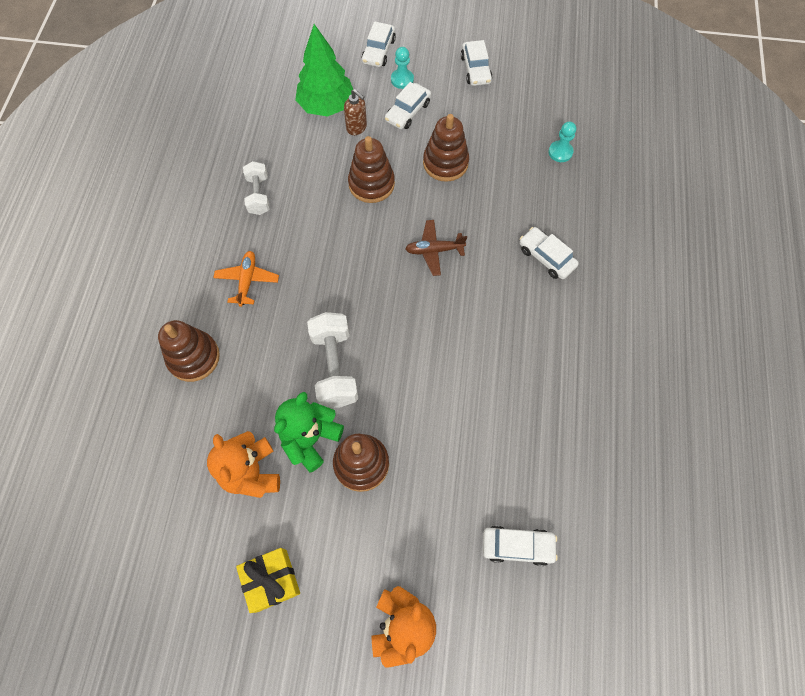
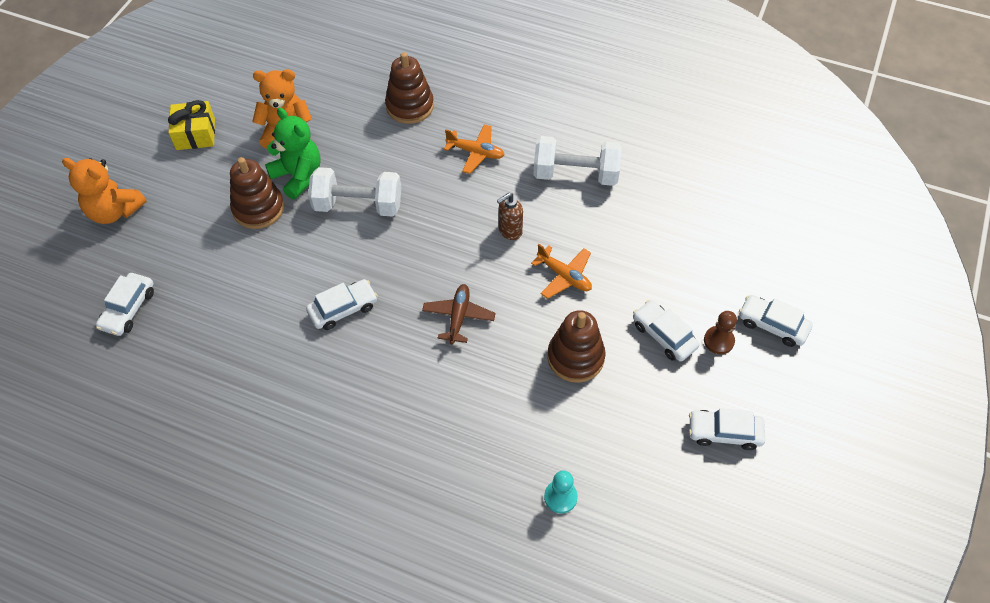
camera: 105 degrees right, 10 degrees down
white dumbbell [243,161,270,215] -> white dumbbell [533,136,622,186], size x1.58
green tree [295,24,353,117] -> none
brown soap dispenser [344,89,367,135] -> brown soap dispenser moved to [497,193,523,240]
brown stacking toy [348,136,395,203] -> orange plane [531,244,592,299]
turquoise pawn [391,47,414,89] -> brown pawn [704,311,737,354]
white car [519,227,579,279] -> white car moved to [306,279,378,330]

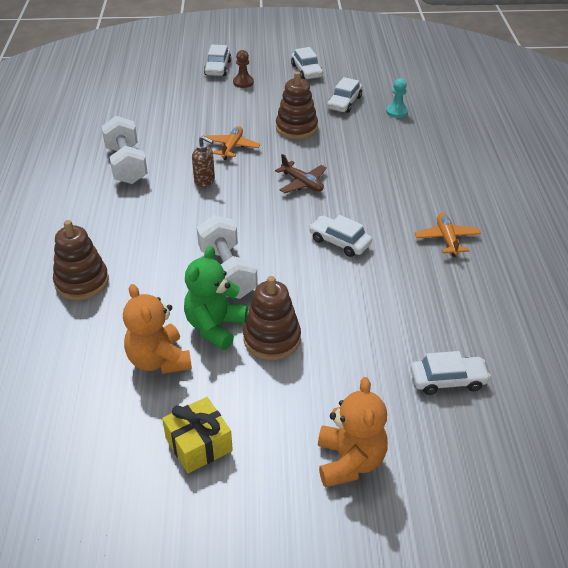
camera: 115 degrees left, 15 degrees down
brown plane [422,284,495,344] -> brown plane turned 120 degrees counterclockwise [275,154,327,193]
orange plane [444,124,504,174] -> orange plane moved to [415,213,481,257]
white car [633,300,700,362] -> white car moved to [327,77,362,113]

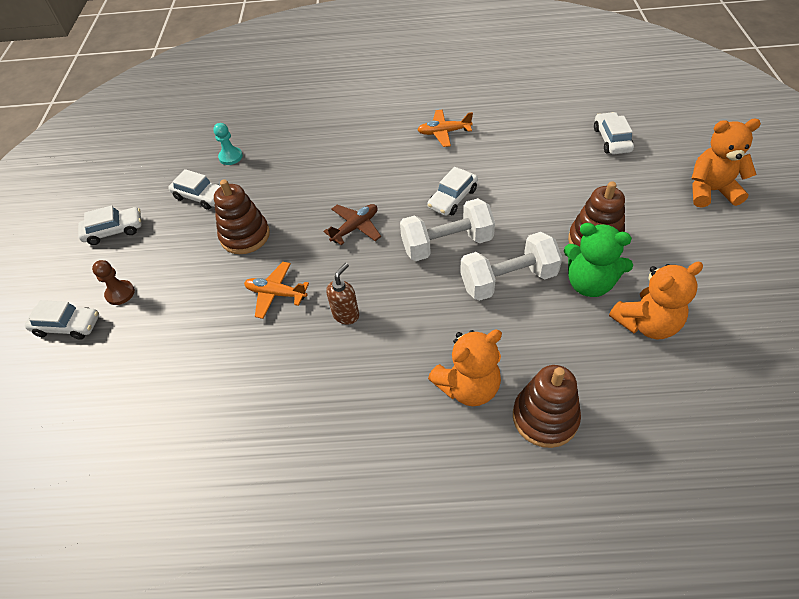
camera: 85 degrees left, 10 degrees up
white dumbbell [101,116,148,184] -> white dumbbell moved to [400,198,495,261]
yellow gift [162,397,233,473] -> none
none -> orange teddy bear [428,330,502,406]

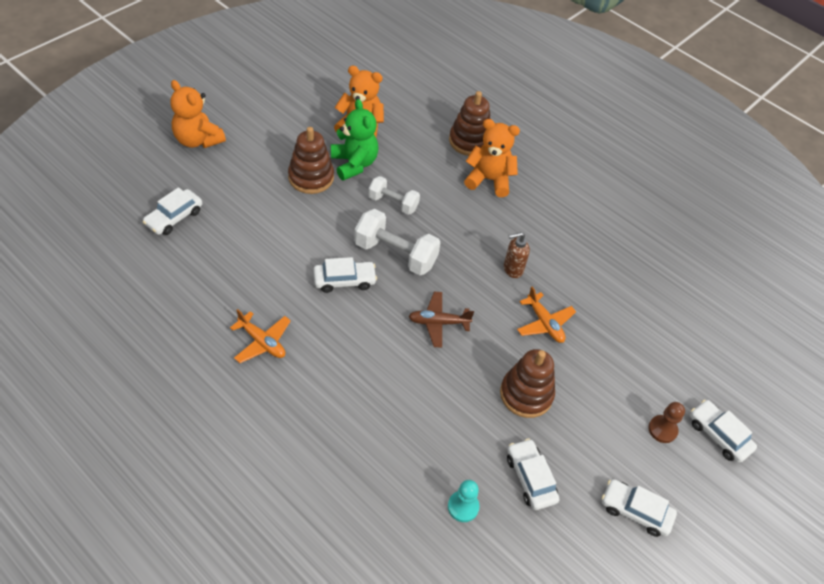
camera: 145 degrees left, 0 degrees up
white dumbbell [460,232,562,301] -> white dumbbell [368,176,420,215], size x0.63

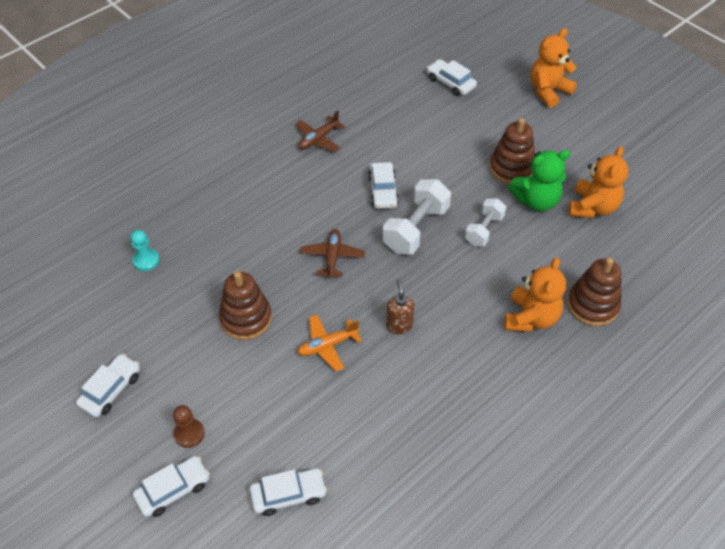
camera: 100 degrees right, 0 degrees up
orange plane [230,309,291,363] -> brown plane [296,111,345,152]
white car [507,438,559,510] -> white car moved to [250,468,327,516]

